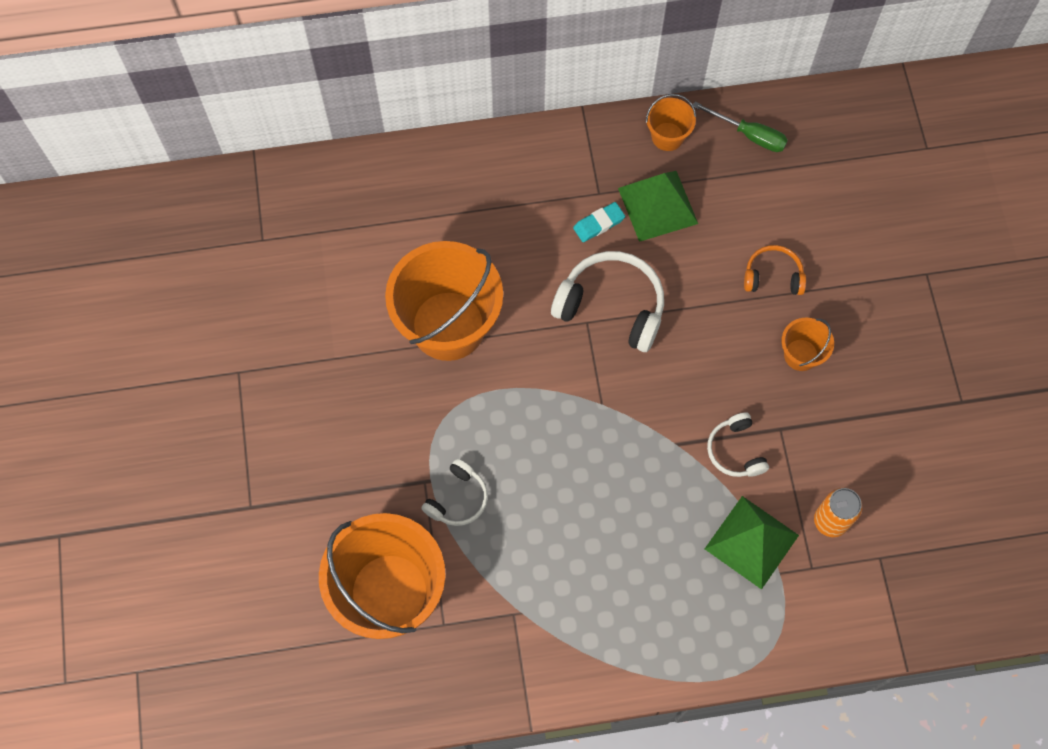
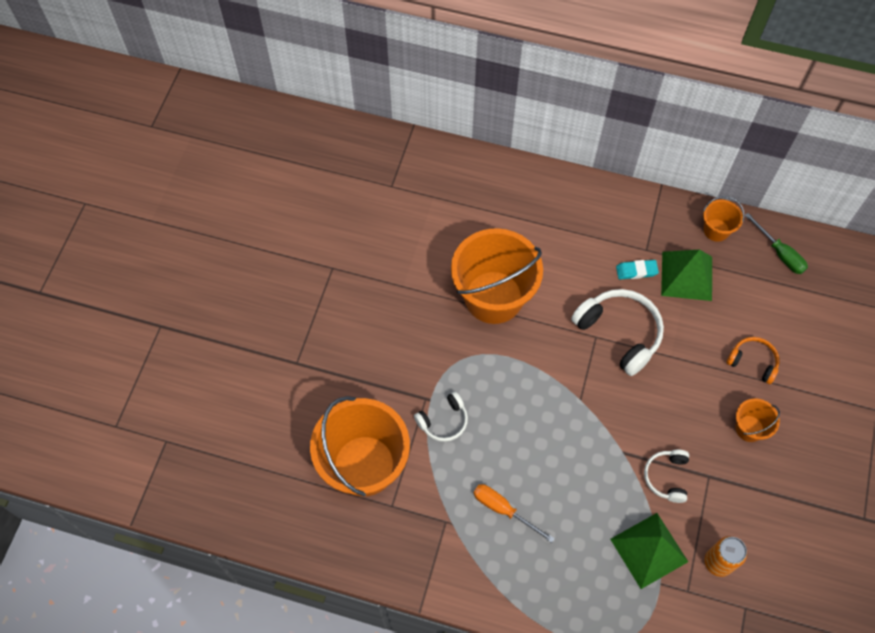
camera: 25 degrees right, 5 degrees down
none -> orange screwdriver [474,484,555,543]

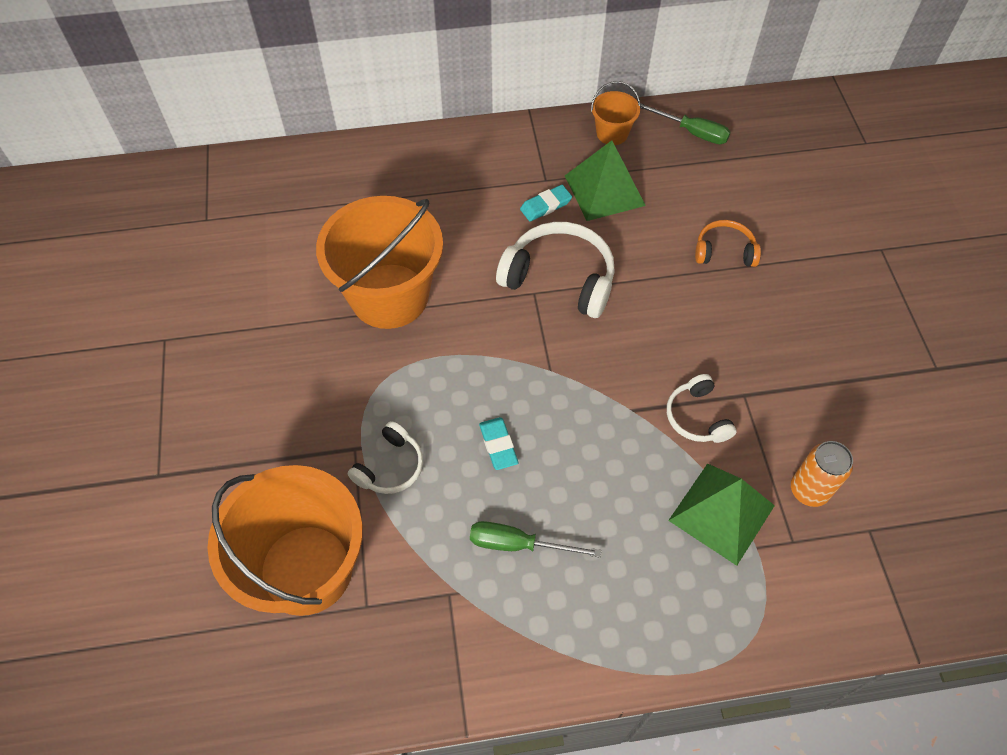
camera: 25 degrees left, 5 degrees down
orange screwdriver [474,484,555,543] -> green screwdriver [470,521,601,558]
orange bucket [735,398,780,442] -> none
none -> turquoise eraser [479,417,518,470]

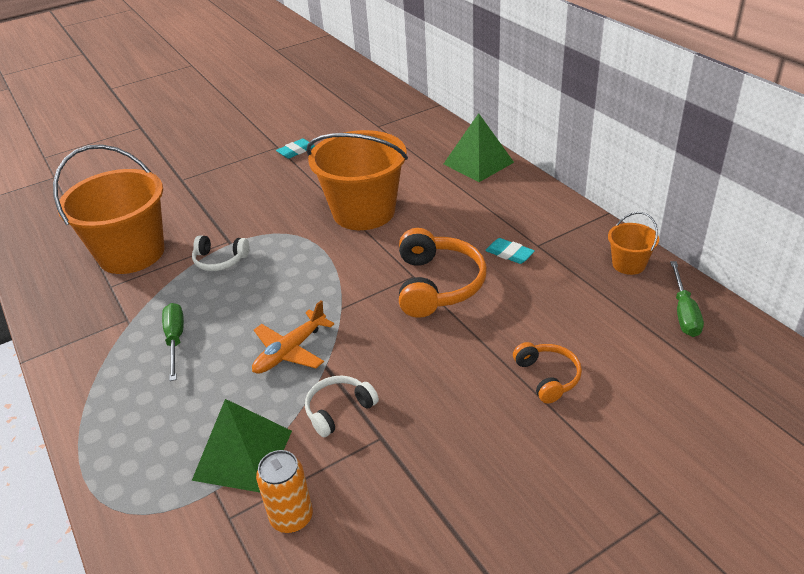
camera: 70 degrees right, 20 degrees down
turquoise eraser [479,417,518,470] -> turquoise eraser moved to [276,138,315,159]
white headphones [496,222,615,318] -> orange headphones [399,228,487,318]
green pyramid [565,140,646,221] -> green pyramid moved to [444,113,514,182]
none -> orange plane [252,300,334,374]

